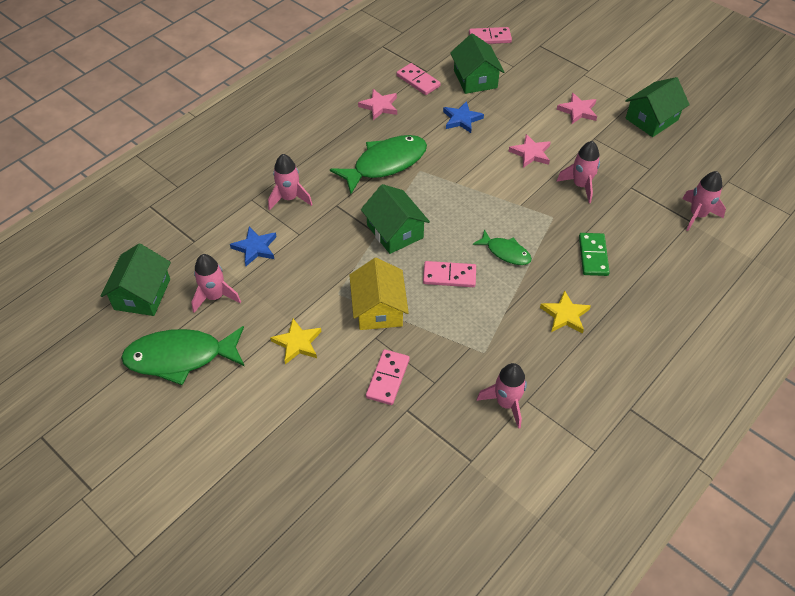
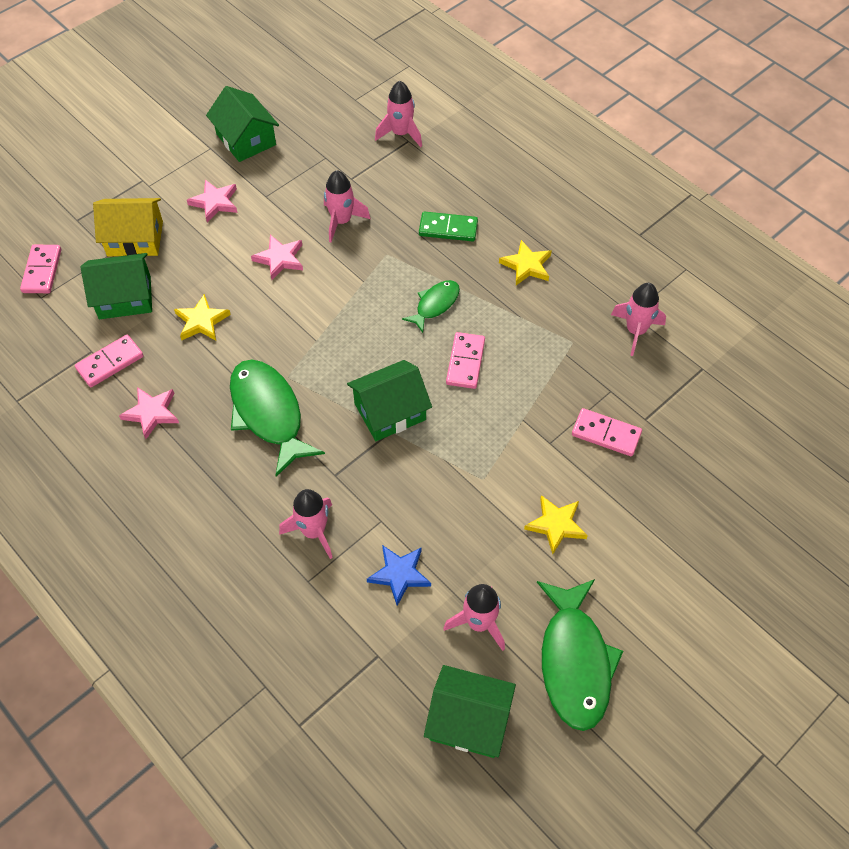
camera: 85 degrees left, 5 degrees up
yellow house [349,258,409,330] -> yellow house moved to [93,198,163,256]
blue star [443,101,484,133] -> yellow star [174,294,231,341]

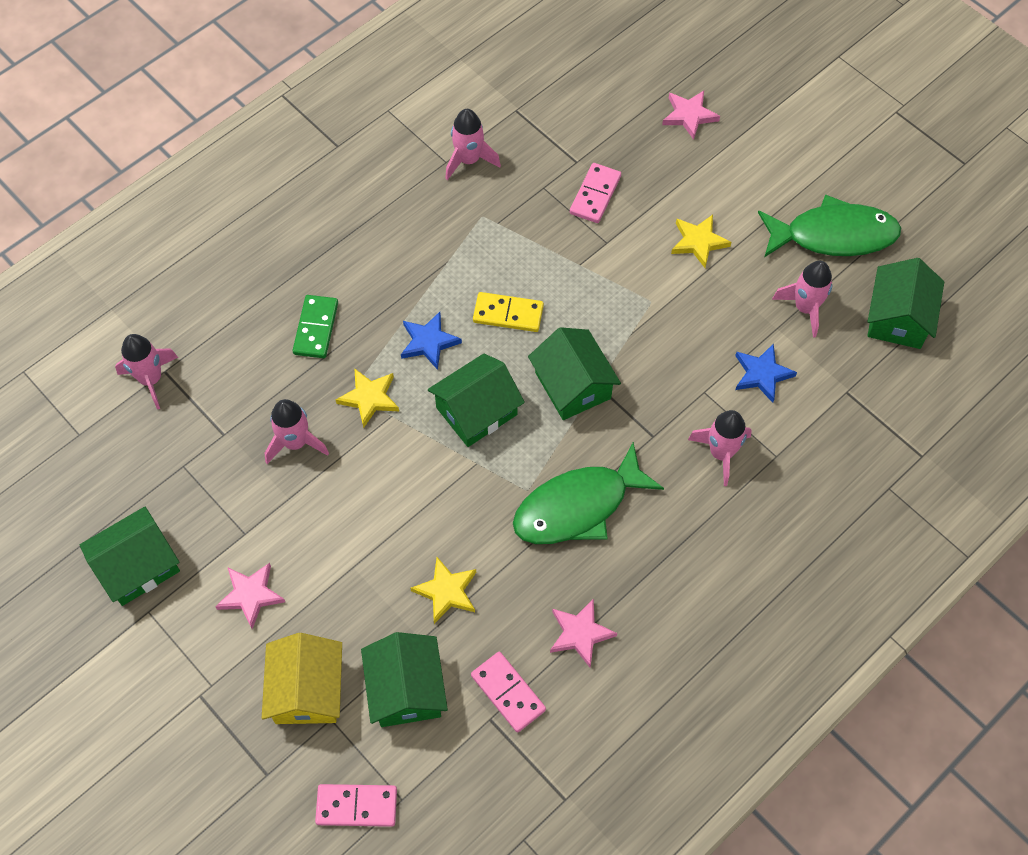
camera: 90 degrees left, 5 degrees up
pink star [251,235,303,280] -> pink star moved to [662,91,720,140]
green fish [402,280,460,333] -> blue star [401,312,462,370]
pink domino [446,332,485,389] -> yellow domino [473,292,544,332]
yellow star [499,240,552,285] -> yellow star moved to [336,368,399,428]
none -> green house [428,353,525,447]

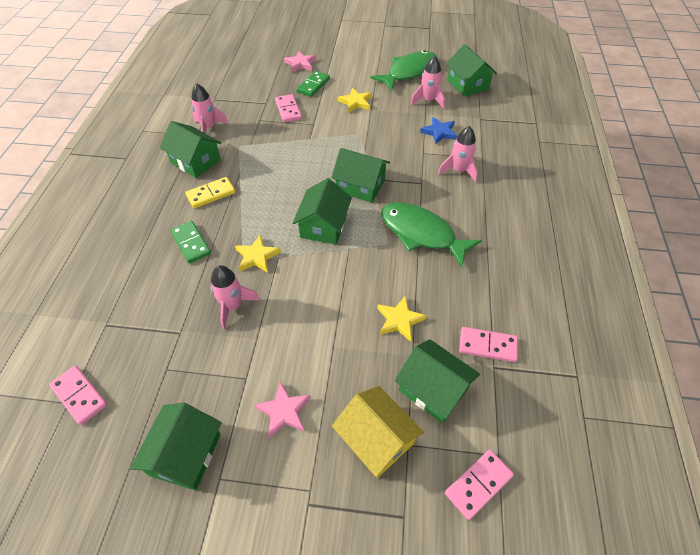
camera: 40 degrees left, 10 degrees down
pink rocket [115,334,178,410] -> none
blue star [401,312,462,370] -> none
yellow domino [473,292,544,332] -> yellow domino moved to [185,177,235,208]
green fish [513,442,664,544] -> green fish turned 105 degrees clockwise [381,202,482,268]
pink star [550,599,617,667] -> none
none -> pink domino [49,365,107,425]
none -> green house [160,121,221,178]
none -> green domino [296,71,330,97]

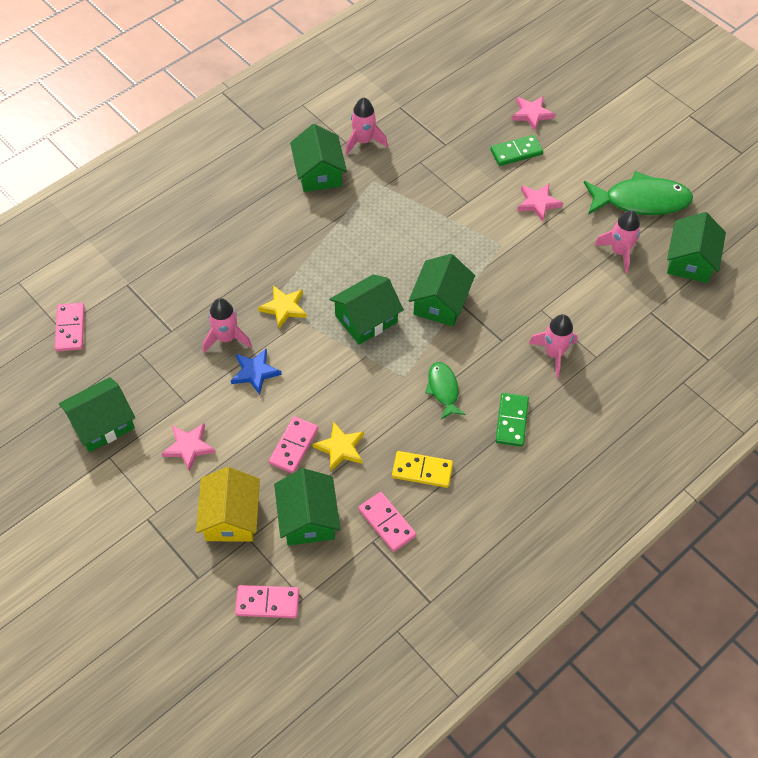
camera: 40 degrees right, 5 degrees up
green domino [170,221,211,263] -> green domino moved to [496,393,529,447]
yellow domino [185,177,235,208] -> yellow domino moved to [392,451,453,488]
pink domino [275,94,302,122] -> pink domino moved to [269,416,318,473]
green house [331,148,390,203] -> green house turned 45 degrees clockwise [409,254,475,327]
yellow star [338,88,372,113] -> pink star [517,184,563,222]
green fish [381,202,482,268] -> green fish [425,362,465,419], size x0.54
blue star [420,117,458,144] -> blue star moved to [231,348,282,395]

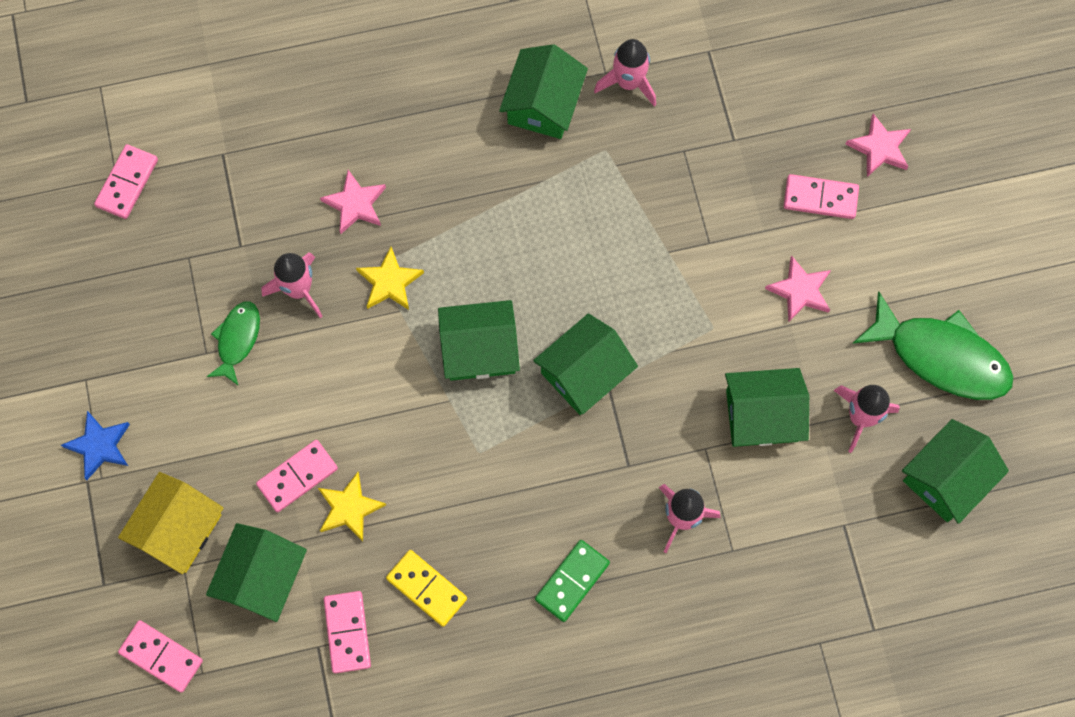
camera: 30 degrees right, 15 degrees up
green house [59,377,135,452] -> green house moved to [725,368,809,447]
pink star [161,423,216,472] -> pink star moved to [320,170,386,234]
blue star [231,348,282,395] -> blue star moved to [61,411,130,480]
green fish [425,362,465,419] -> green fish moved to [207,301,260,386]
green domino [490,135,543,166] -> pink domino [784,174,859,219]

